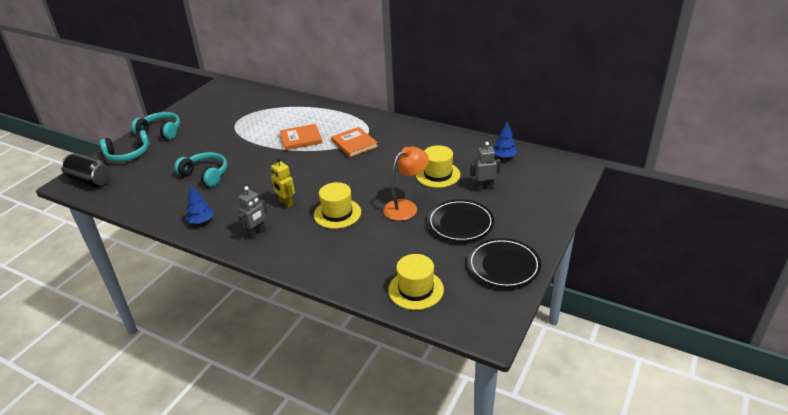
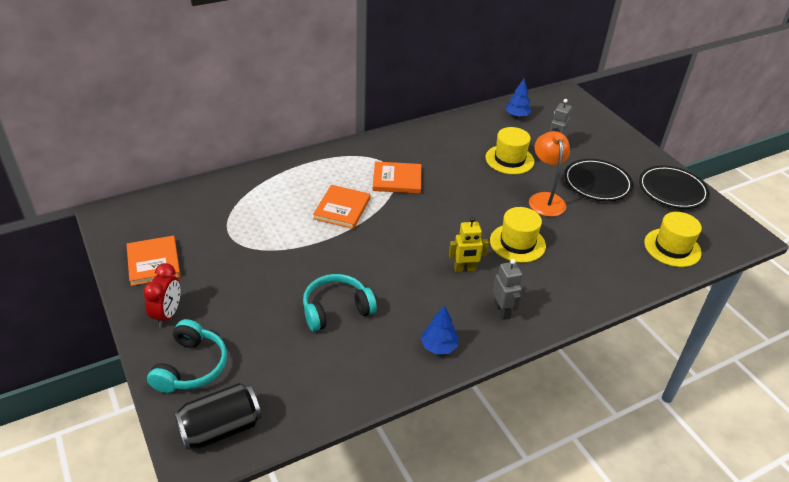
camera: 60 degrees left, 5 degrees up
turquoise headphones [131,112,180,139] -> red clock [143,263,181,327]
none -> orange book [127,236,181,286]

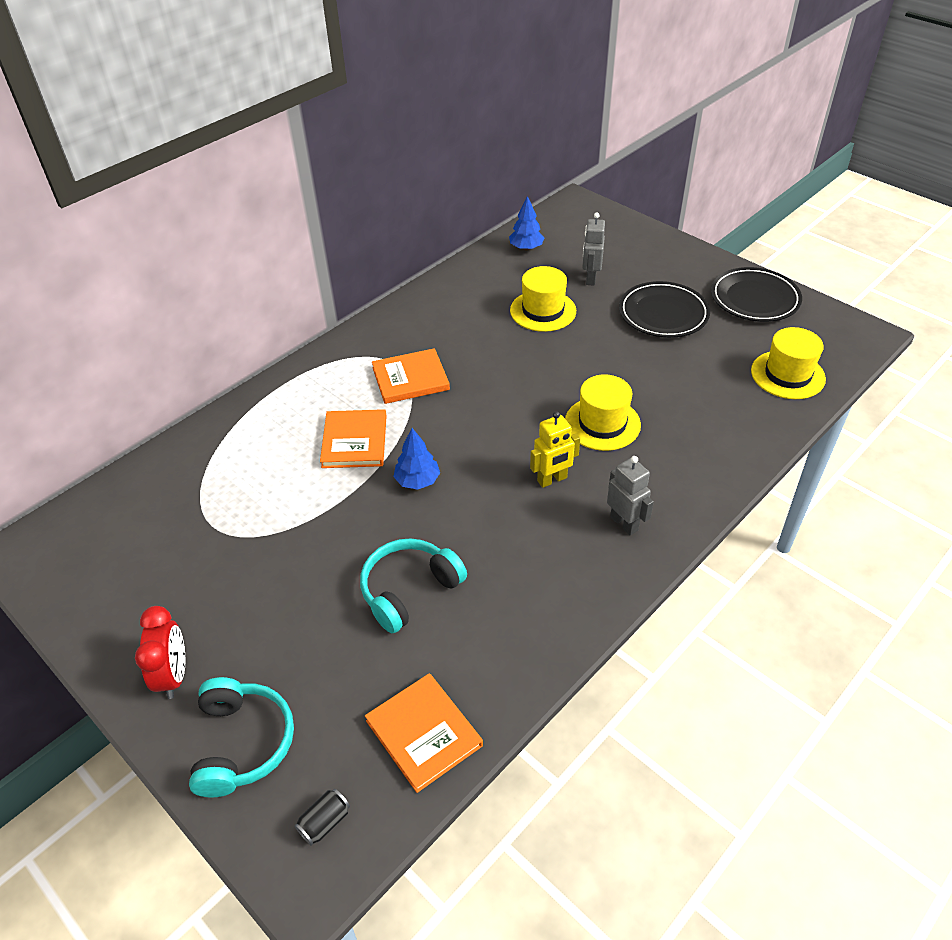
camera: 15 degrees left, 5 degrees up
orange book [127,236,181,286] -> orange book moved to [365,673,483,793]
black can [174,383,261,450] -> black can [294,789,350,846], size x0.45
blue tree [421,305,458,355] -> blue tree moved to [393,428,440,490]
orange lamp [529,131,570,217] -> none

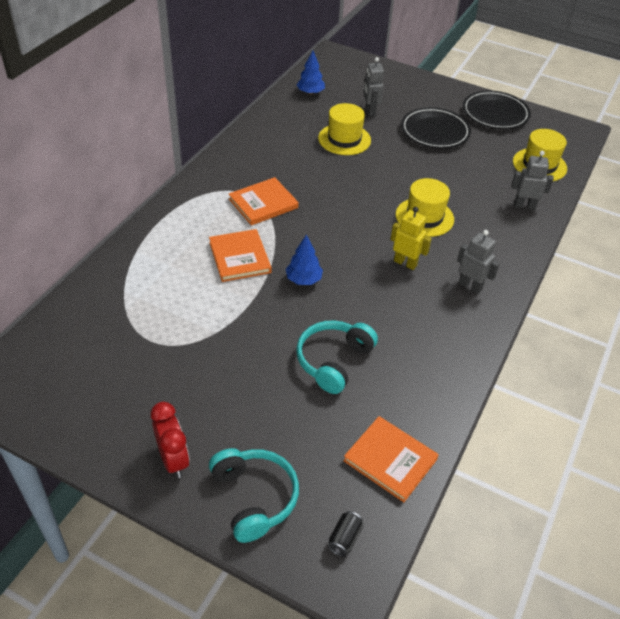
camera: 20 degrees left, 0 degrees up
yellow robot [530,411,580,488] -> yellow robot turned 105 degrees counterclockwise [391,207,432,270]
none -> grey robot [511,151,554,210]

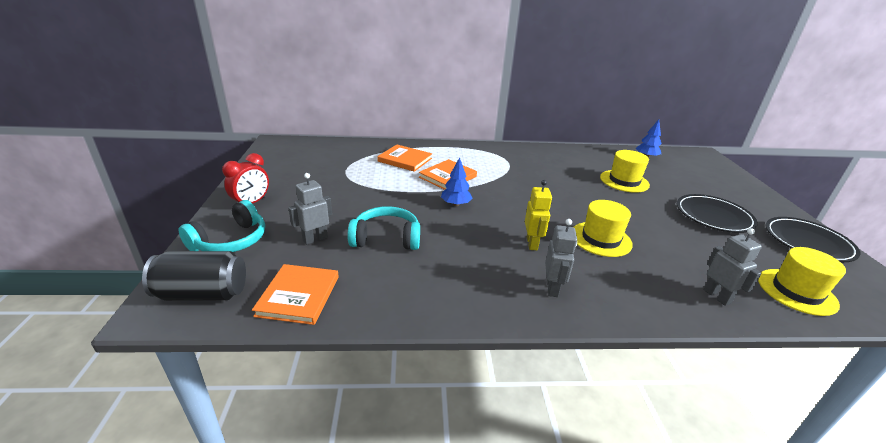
camera: 60 degrees right, 15 degrees down
orange book [229,177,299,225] -> orange book moved to [377,145,432,172]
black can [328,511,363,557] -> black can [142,251,246,301], size x2.20
grey robot [363,57,384,116] -> grey robot moved to [288,173,332,245]

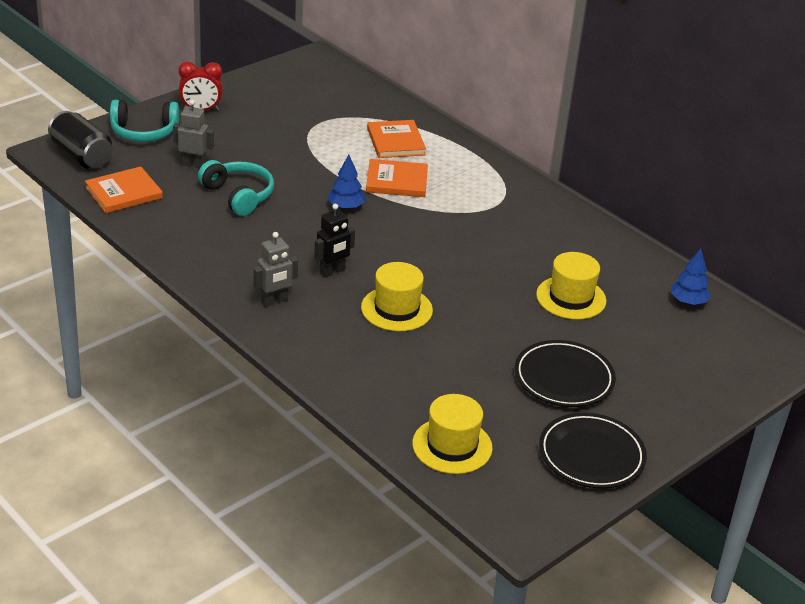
camera: 50 degrees right, 5 degrees up
yellow robot [525,180,552,250] -> black robot [314,204,355,277]
grey robot [703,228,762,306] -> none

